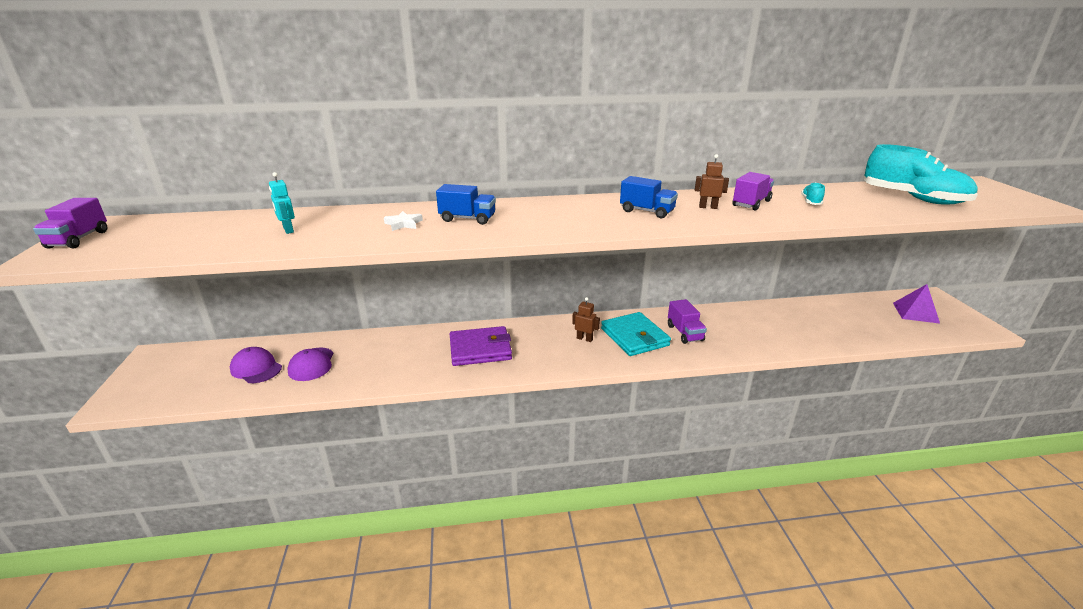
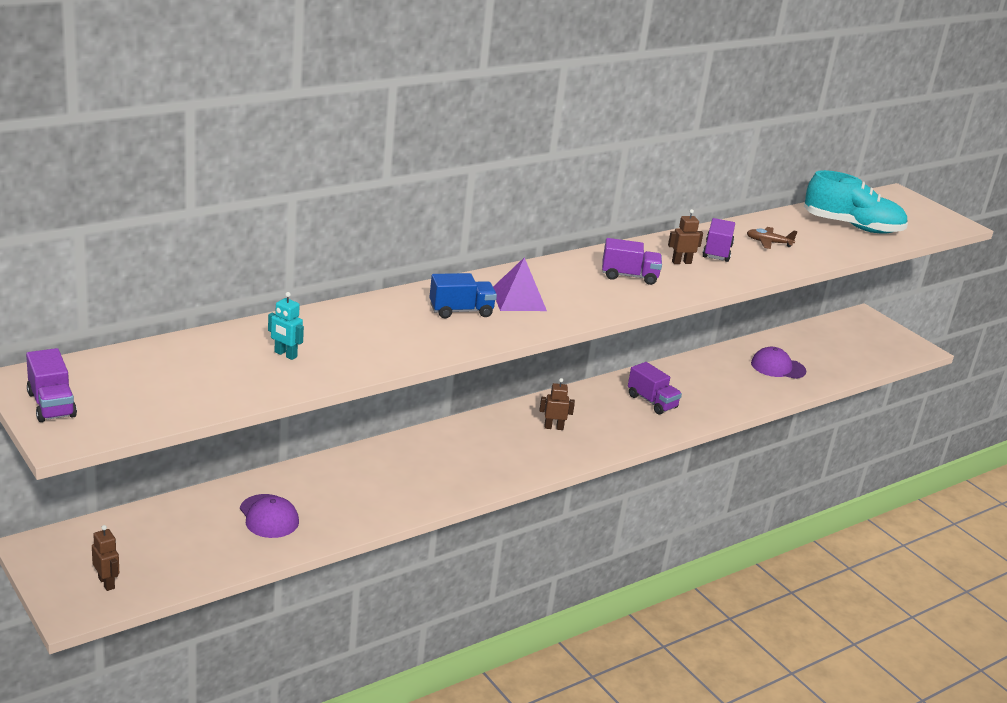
camera: 30 degrees left, 0 degrees up
purple cap [230,347,282,383] -> purple cap moved to [751,347,806,379]
white star [384,211,423,231] -> none
purple wallet [450,326,512,366] -> none
turquoise wallet [601,312,671,356] -> none
blue truck [620,176,678,218] -> purple truck [602,238,662,285]
turquoise shoe [801,182,825,205] -> brown plane [747,227,798,249]
purple pyramid [893,284,940,324] -> purple pyramid moved to [493,257,547,311]
none -> brown robot [92,525,119,591]

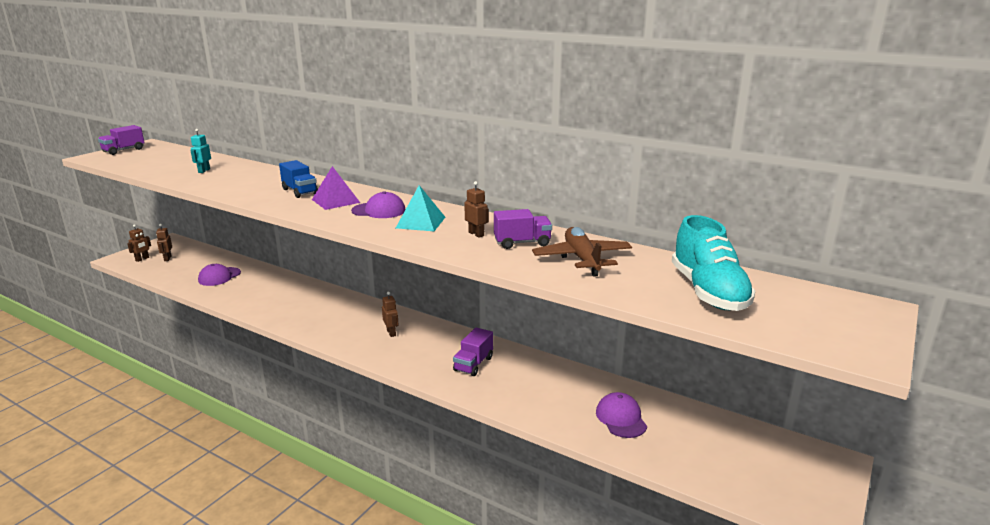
camera: 70 degrees right, 5 degrees down
purple truck [602,238,662,285] -> turquoise pyramid [396,185,445,231]
brown plane [747,227,798,249] -> brown plane [532,227,632,277], size x1.80
none -> brown robot [156,224,172,261]
none -> purple cap [351,191,406,218]

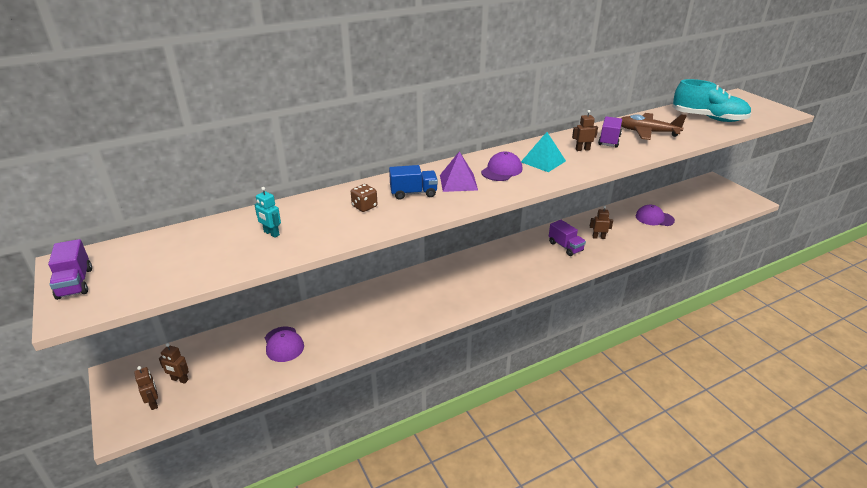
camera: 60 degrees left, 10 degrees up
brown robot [382,292,399,337] -> brown robot moved to [590,206,613,239]
none -> brown dice [351,184,378,212]

